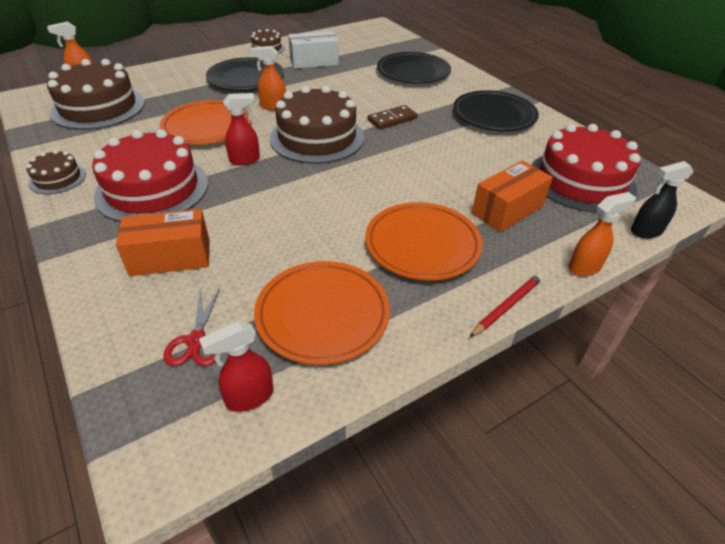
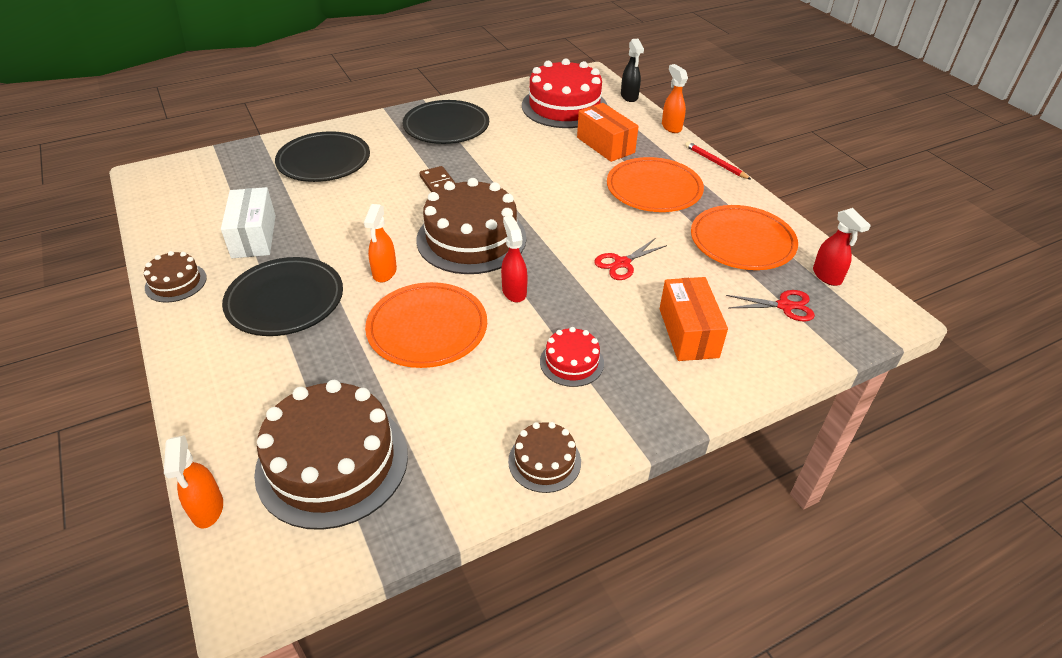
camera: 85 degrees left, 0 degrees up
red cake [92,129,208,222] -> red cake [540,327,604,387], size x0.49
none -> red scissors [594,239,667,280]

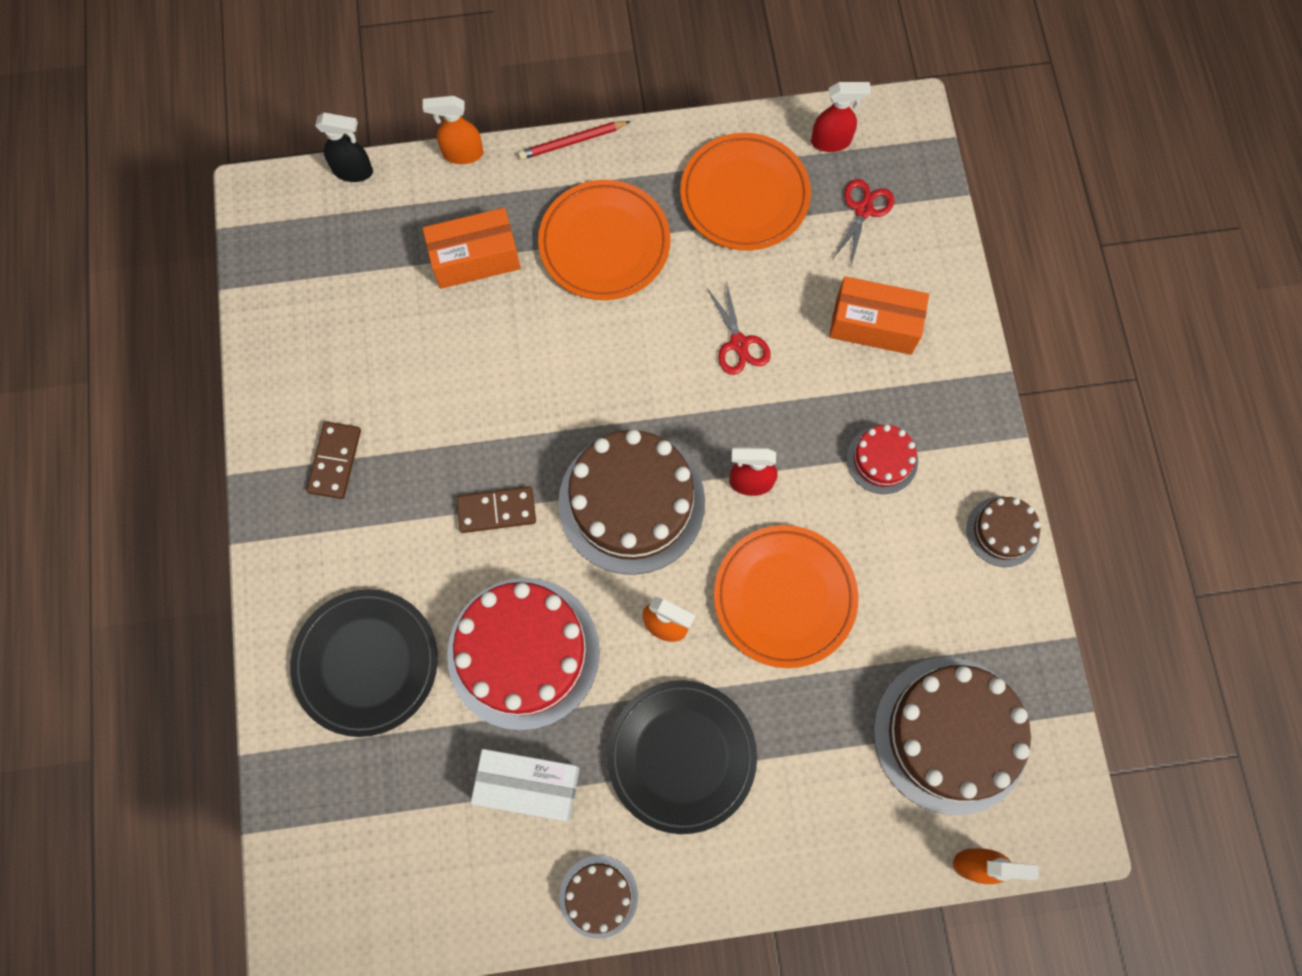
camera: 70 degrees left, 30 degrees up
black plate [403,100,489,144] -> brown domino [306,422,361,499]
red cake [522,58,607,128] -> red cake moved to [447,578,600,731]

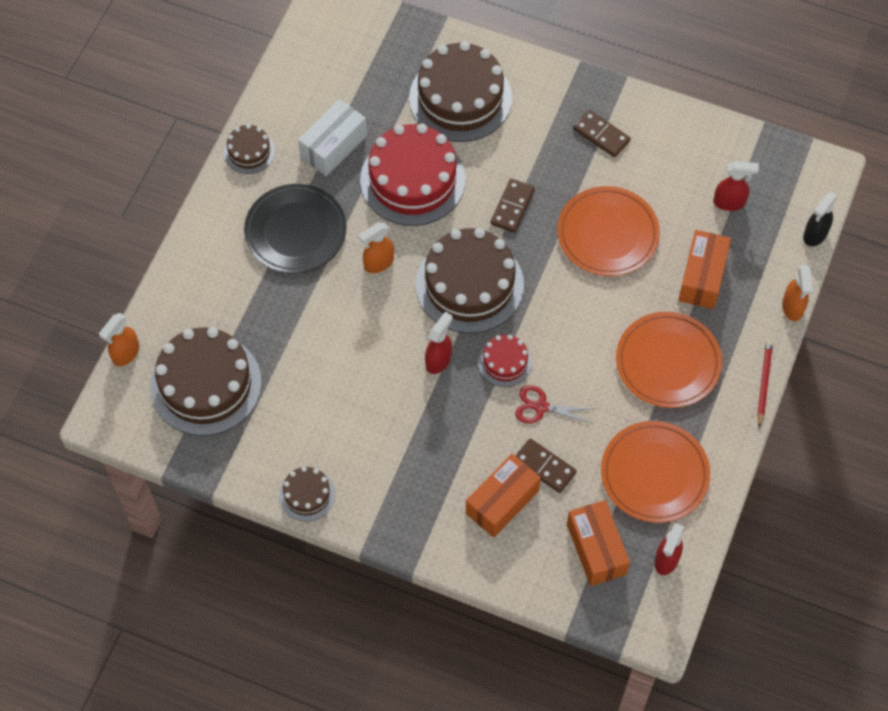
camera: 120 degrees right, 10 degrees down
black plate [290,589,438,737] -> brown cake [409,41,512,142]
orange spray bottle [423,95,483,164] -> orange spray bottle turned 150 degrees clockwise [782,265,813,321]
orange plate [714,525,859,668] -> orange plate moved to [557,186,660,276]
red scissors [833,179,894,265] -> orange box [567,500,630,586]
red cake [847,424,918,494] -> red cake moved to [478,335,532,387]
none -> brown domino [515,438,577,493]
none -> red spray bottle [713,161,759,211]

